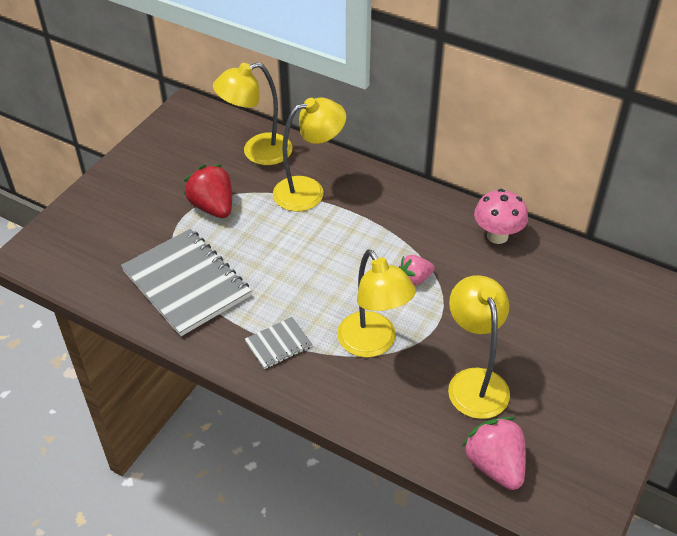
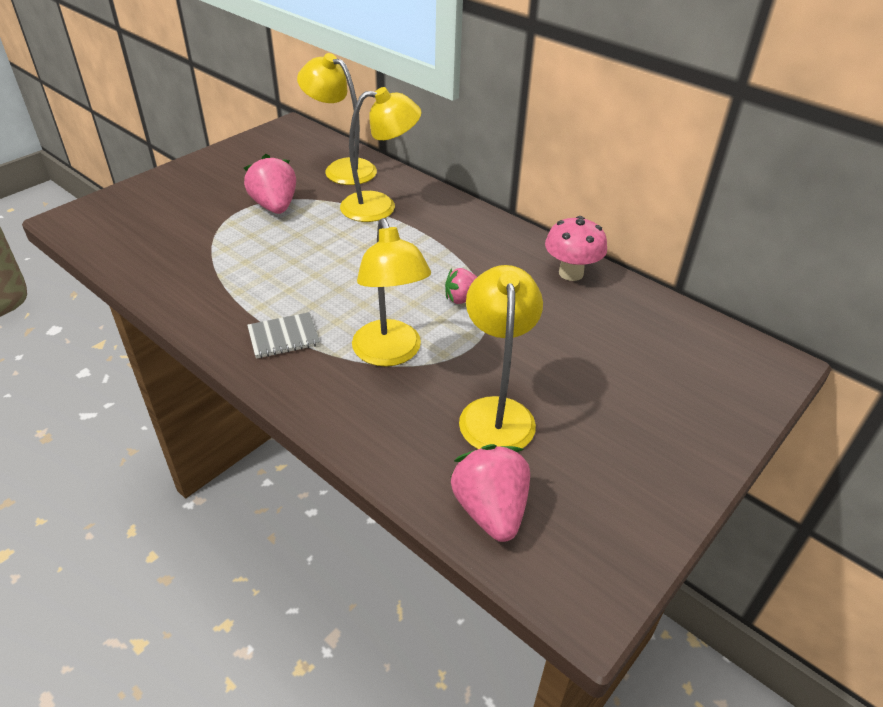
camera: 10 degrees right, 5 degrees down
grey notebook [121,229,251,336] -> none
red strawberry [184,164,232,218] -> pink strawberry [244,154,296,214]
yellow lamp [213,62,292,165] -> yellow lamp turned 45 degrees clockwise [297,53,377,185]

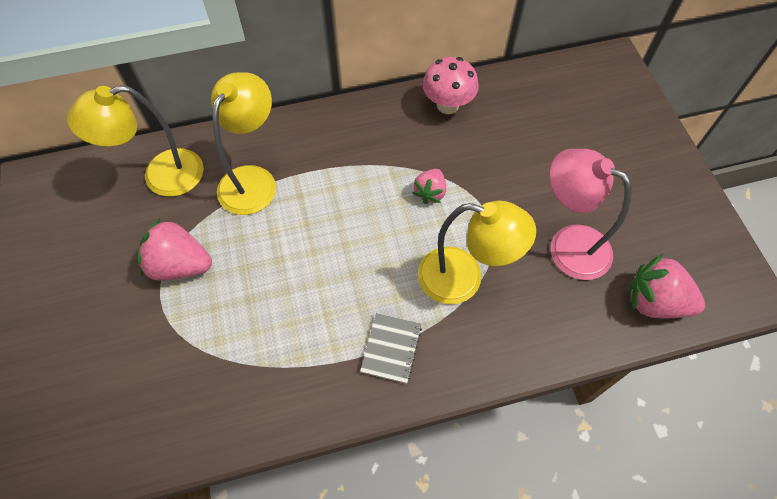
camera: 55 degrees left, 20 degrees up
yellow lamp [459,265,543,449] -> pink lamp [549,149,632,280]

